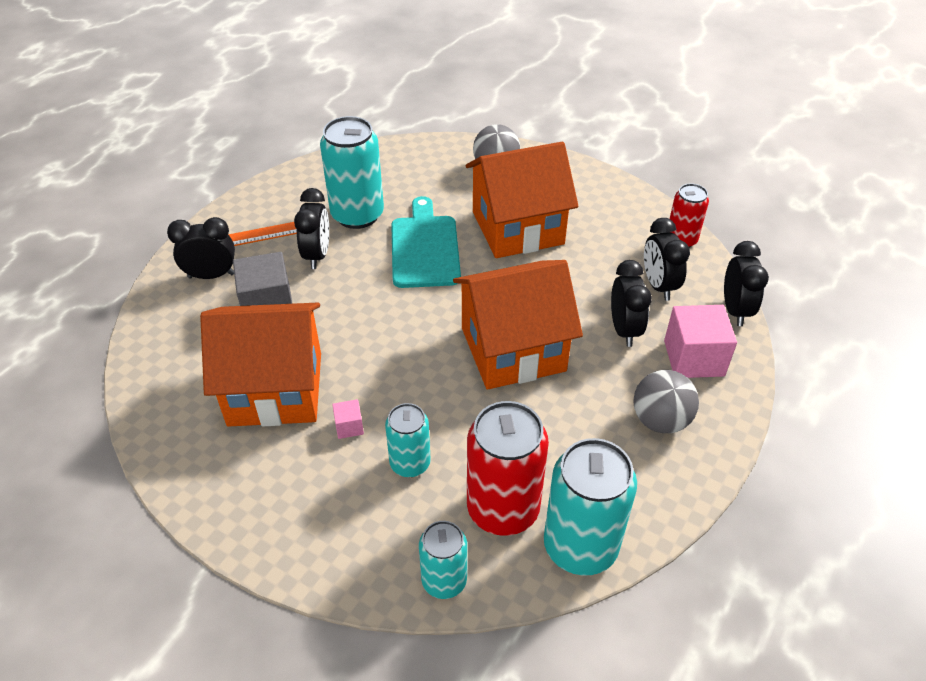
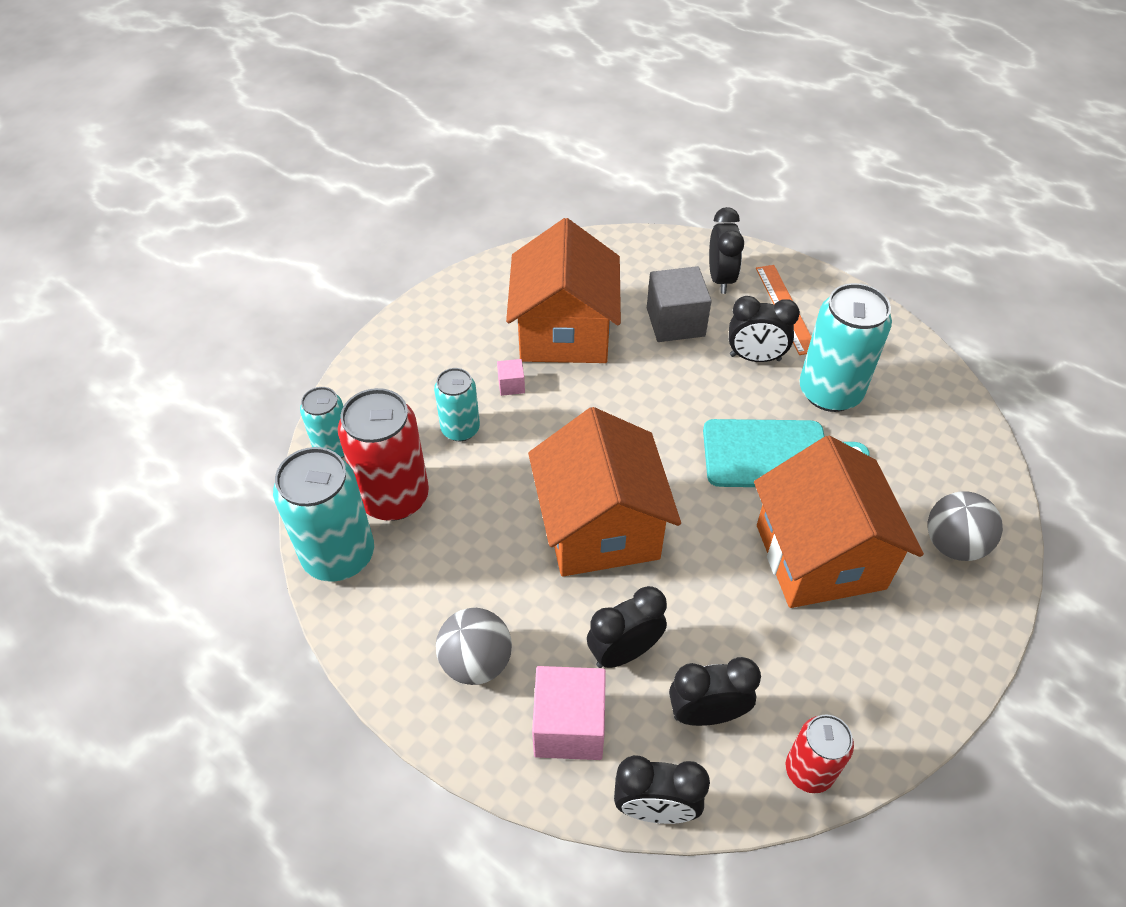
camera: 95 degrees right, 5 degrees up
black clock [611,260,652,347] -> black clock turned 150 degrees clockwise [587,586,667,668]

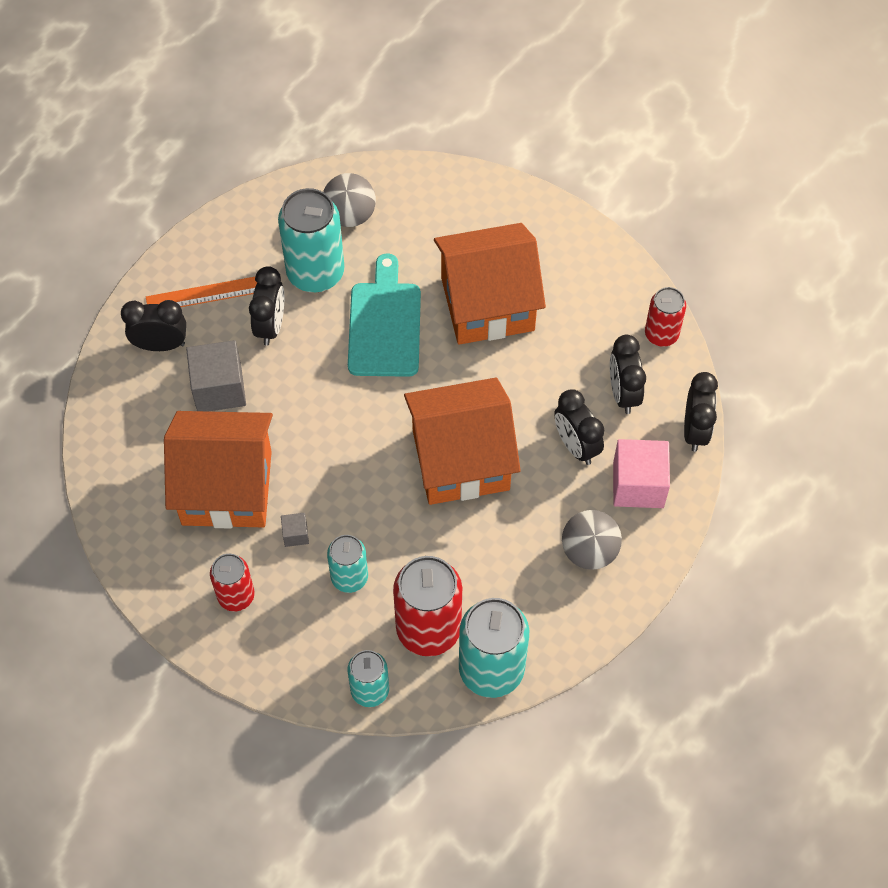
camera: 90 degrees left, 10 degrees up
pink cube [497,359,525,396] -> grey cube [281,513,309,547]
grey ball [928,491,1003,561] -> grey ball moved to [323,173,376,227]
none -> red can [210,554,255,611]

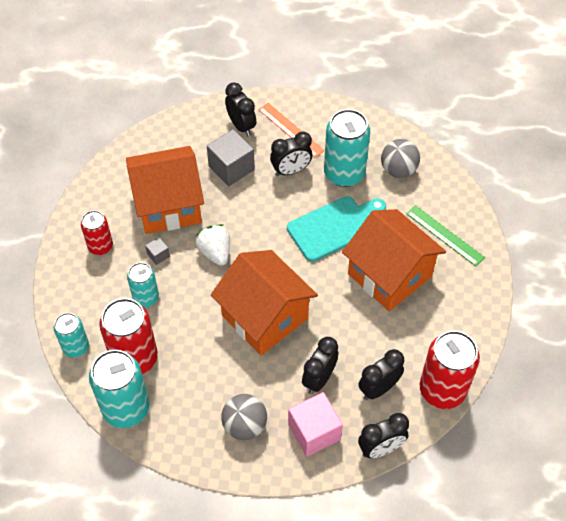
camera: 60 degrees right, 5 degrees down
orange house [164,411,273,529] -> orange house turned 75 degrees counterclockwise [126,146,204,234]
red can [645,287,686,347] -> red can [420,331,480,409], size x1.71
none -> white strawberry [195,224,230,266]
none -> green ruler [406,205,485,266]

